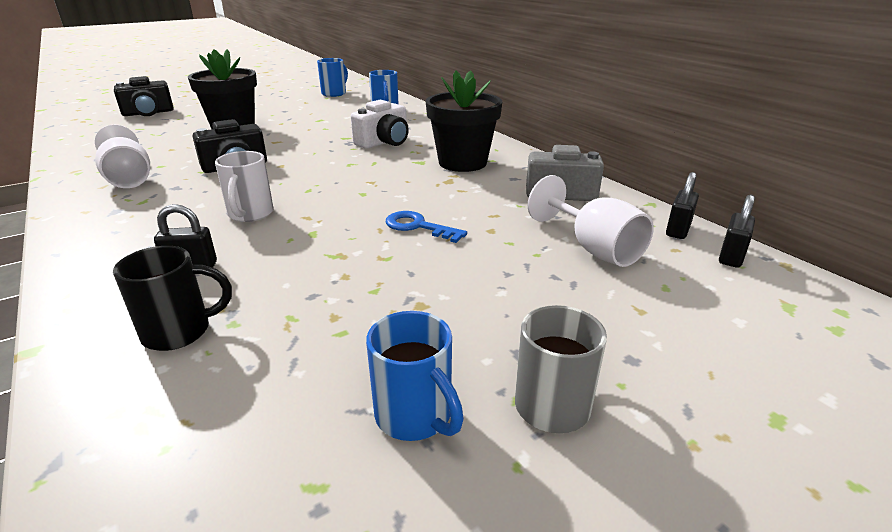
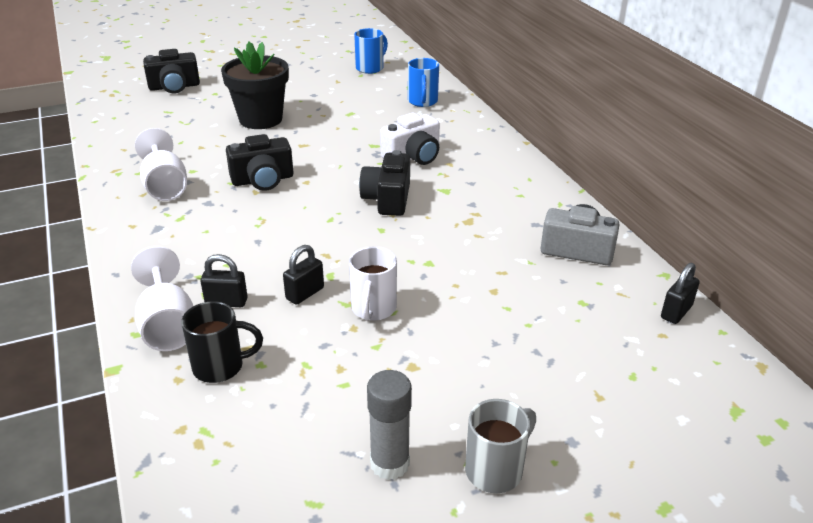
camera: 10 degrees right, 5 degrees up
white mug [215,151,274,222] -> white mug moved to [349,247,397,321]
blue mug [366,311,464,441] -> grey glue stick [367,370,412,480]
blue key [386,211,467,243] -> none
black flower pot [426,70,502,172] -> none
white goblet [528,175,654,267] -> white goblet moved to [131,246,193,351]
black padlock [719,194,755,268] -> black padlock moved to [283,245,324,305]
none -> black camera [359,150,410,216]

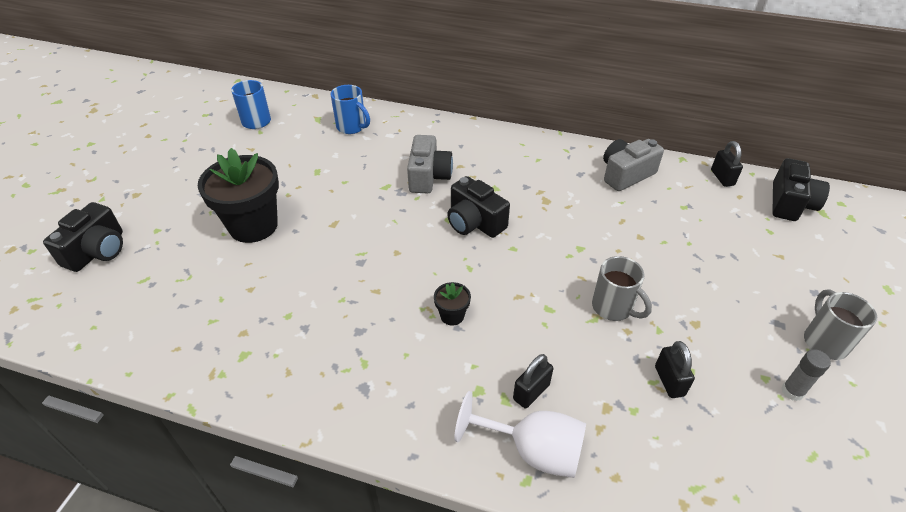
camera: 50 degrees left, 10 degrees up
white goblet [135,128,187,201] -> none
black mug [181,301,263,383] -> none
black camera [226,134,294,191] -> black camera moved to [772,158,830,221]
black padlock [283,245,324,305] -> black padlock moved to [655,341,695,398]
white mug [349,247,397,321] -> grey mug [592,256,652,321]
grey glue stick [367,370,412,480] -> grey glue stick [781,349,831,401], size x0.67
white camera [380,113,440,165] -> grey camera [407,135,453,194]
none -> black flower pot [434,282,471,326]

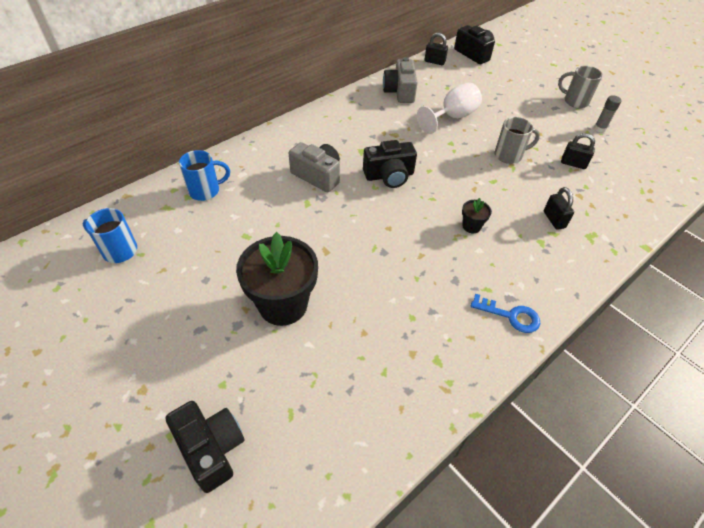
camera: 60 degrees left, 5 degrees up
white goblet [454,391,586,478] -> white goblet moved to [417,82,482,134]
none -> blue key [471,294,540,333]

